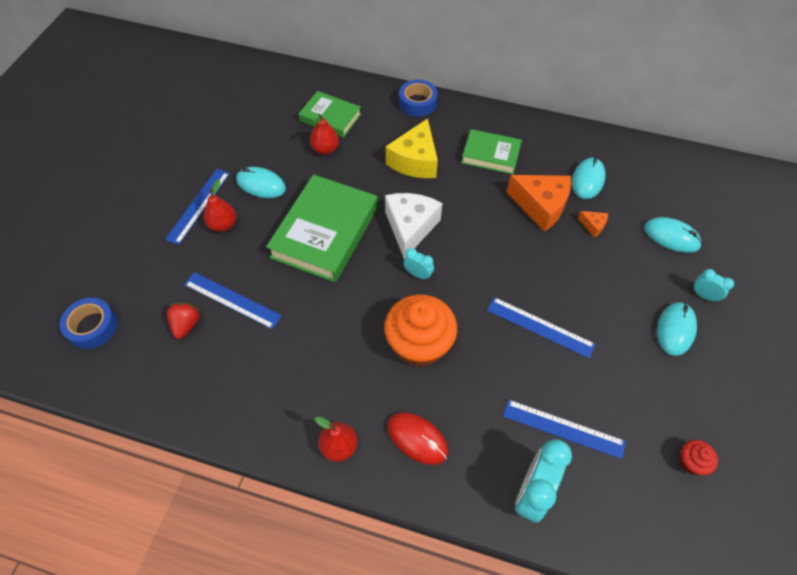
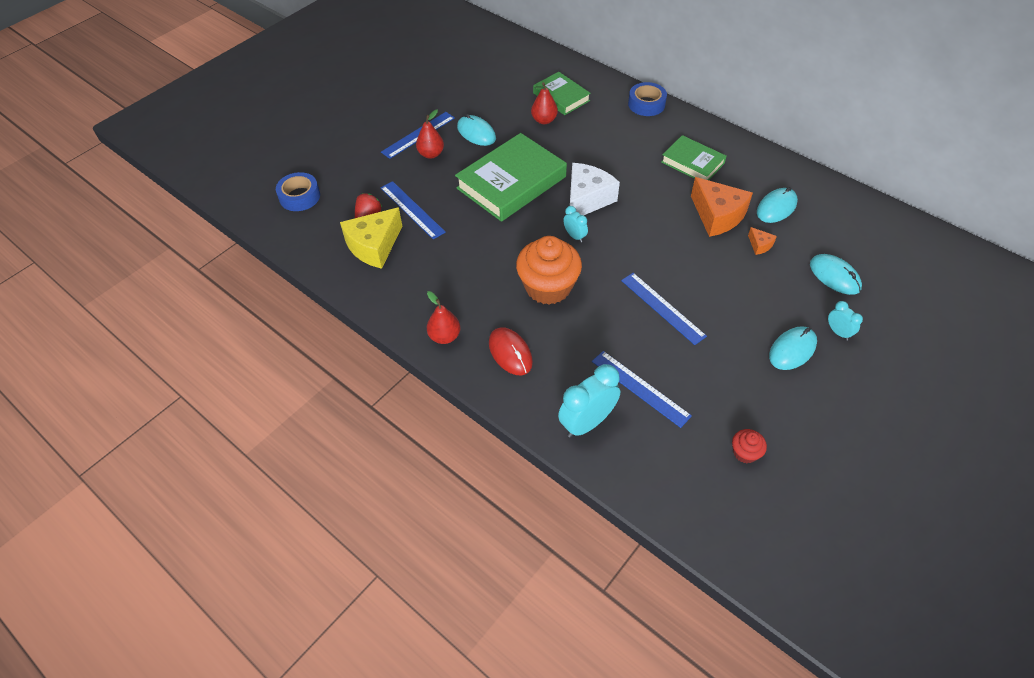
camera: 25 degrees right, 5 degrees down
yellow cheese [386,118,438,178] -> yellow cheese moved to [340,207,402,269]

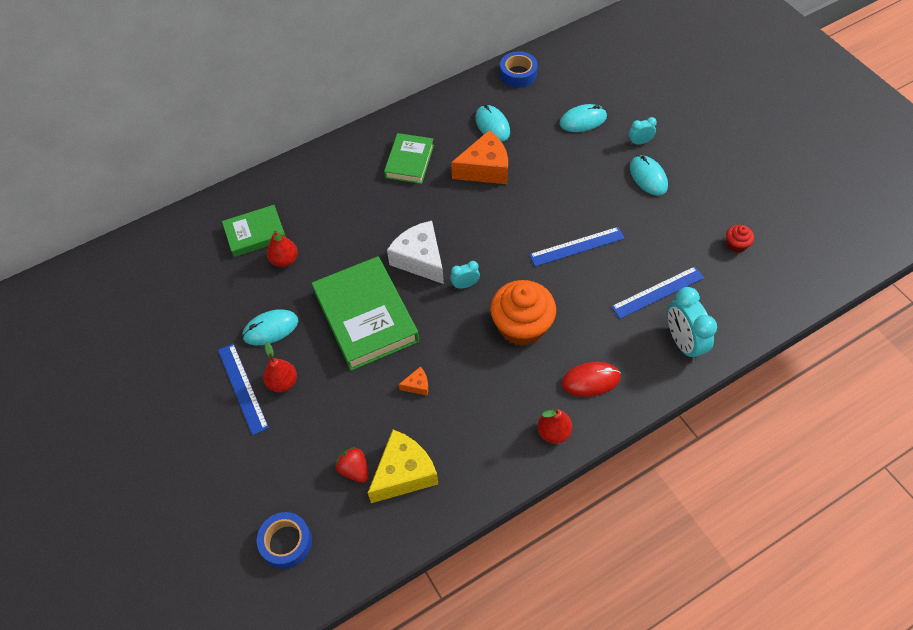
camera: 70 degrees left, 5 degrees up
yellow cheese [340,207,402,269] -> yellow cheese turned 105 degrees counterclockwise [368,430,438,503]
blue ruler [381,181,446,239] -> none
blue tape [628,82,667,116] -> blue tape moved to [500,51,538,88]
green book [661,135,727,180] -> green book turned 45 degrees counterclockwise [384,133,434,184]
orange cheese [748,227,777,255] -> orange cheese moved to [399,367,428,396]

